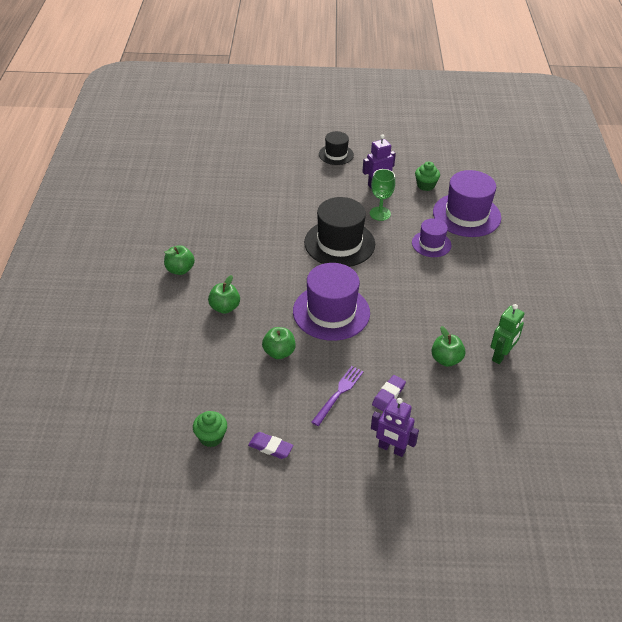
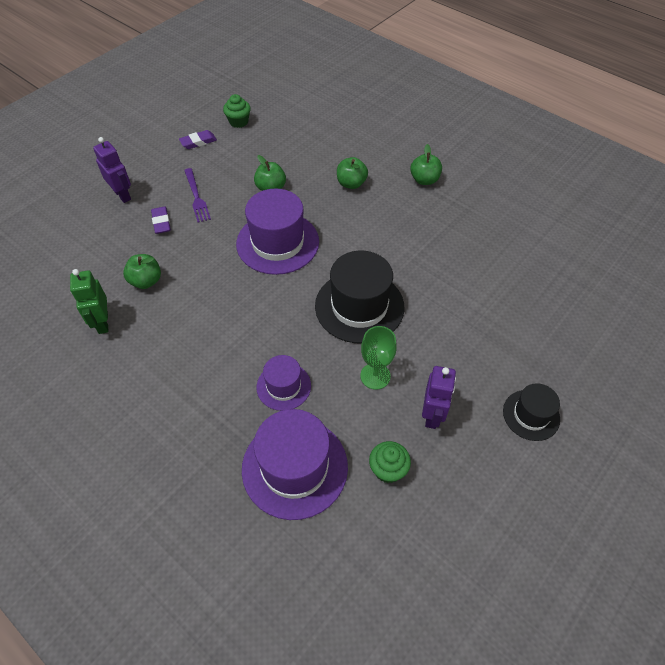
camera: 130 degrees right, 10 degrees up
purple robot [371,398,419,457] -> purple robot turned 75 degrees clockwise [93,137,131,203]

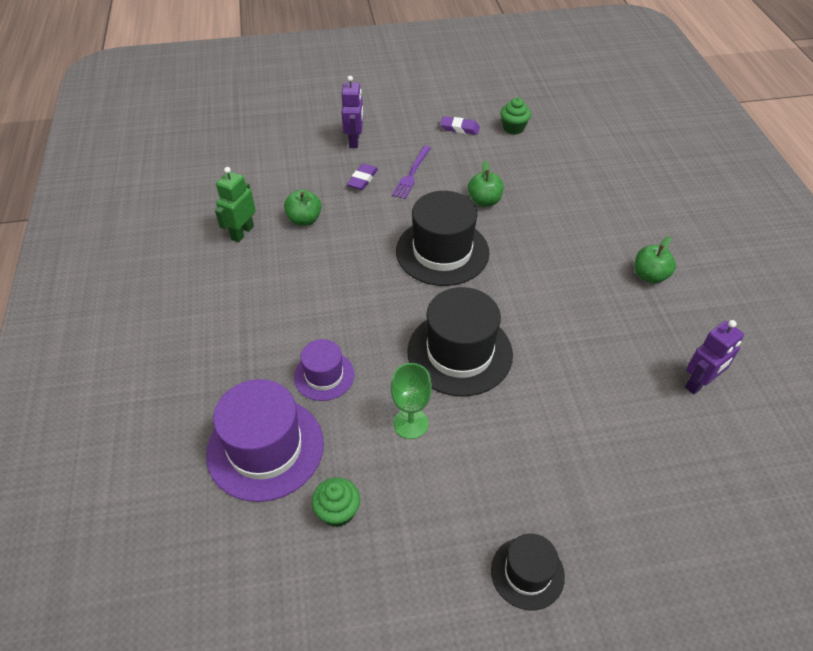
camera: 40 degrees right, 5 degrees down
purple hat [236,189,319,275] -> black hat [396,191,489,286]
green apple [337,157,368,189] -> none
purple robot [422,366,456,429] -> purple robot moved to [685,320,744,394]

